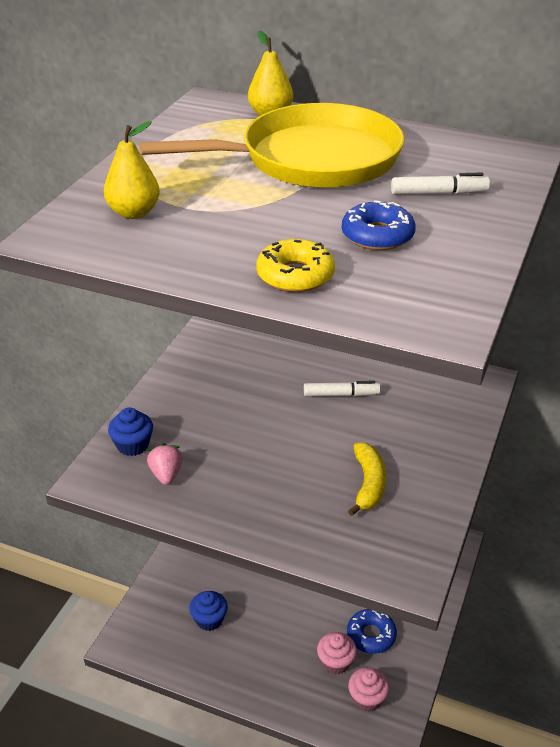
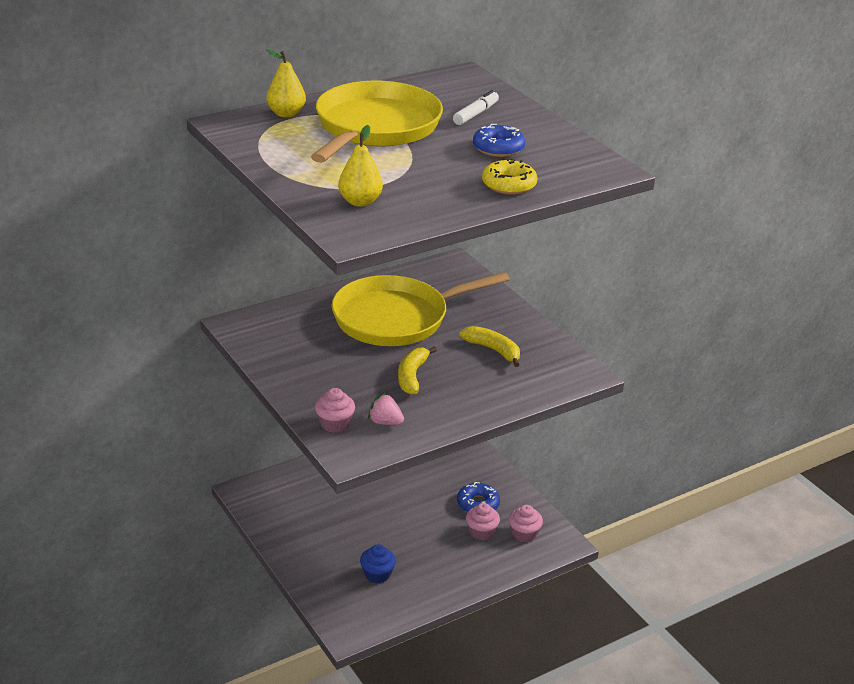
camera: 55 degrees left, 5 degrees down
blue cupcake [108,407,153,456] -> pink cupcake [315,388,355,433]
white marker [304,381,381,397] -> yellow pan [331,272,510,346]
none -> yellow banana [398,346,437,395]

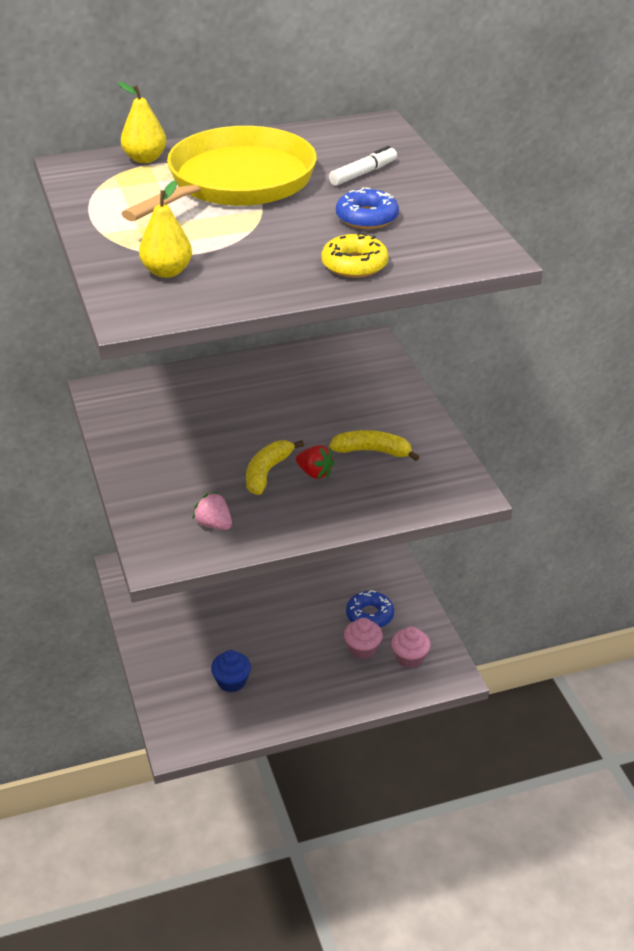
camera: 15 degrees right, 5 degrees up
pink cupcake [315,388,355,433] -> none
yellow pan [331,272,510,346] -> none
yellow banana [459,326,520,367] -> yellow banana turned 45 degrees counterclockwise [329,430,419,461]
none -> red strawberry [296,445,335,479]

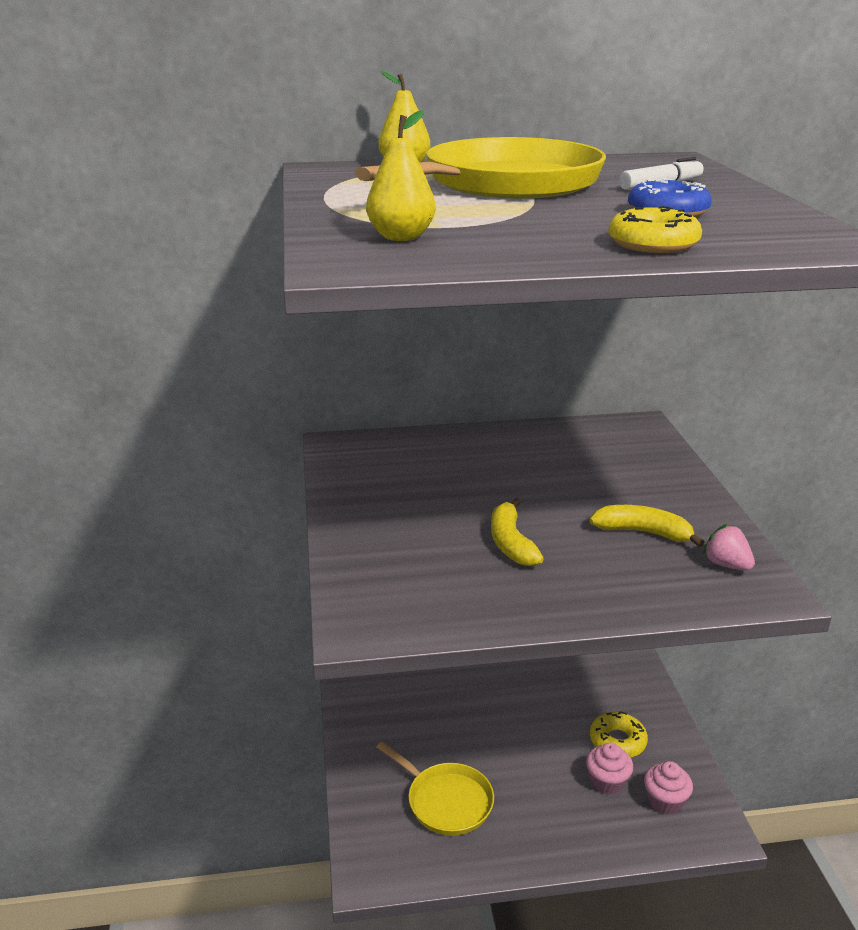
camera: 10 degrees right, 10 degrees down
pink strawberry [192,492,232,530] -> pink strawberry moved to [703,524,755,571]
blue cupcake [211,650,251,692] -> yellow pan [377,741,494,836]
yellow banana [246,440,304,495] -> yellow banana turned 45 degrees counterclockwise [491,498,544,566]
red strawberry [296,445,335,479] -> none
blue donut [346,590,394,628] -> yellow donut [590,711,648,758]

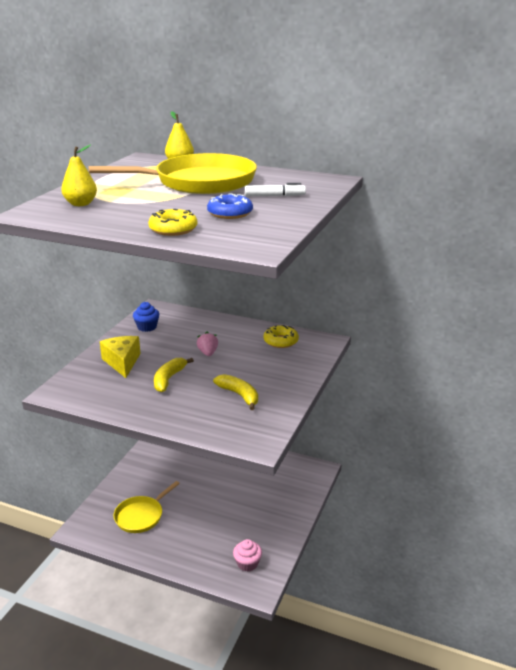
camera: 30 degrees right, 0 degrees up
yellow pan [377,741,494,836] -> yellow pan turned 60 degrees clockwise [113,481,180,533]
pink cupcake [586,743,633,795] -> none
yellow donut [590,711,648,758] -> yellow donut moved to [264,325,299,348]
pink strawberry [703,524,755,571] -> pink strawberry moved to [197,332,218,356]
none -> yellow cheese [100,336,141,378]
none -> blue cupcake [133,302,159,332]

